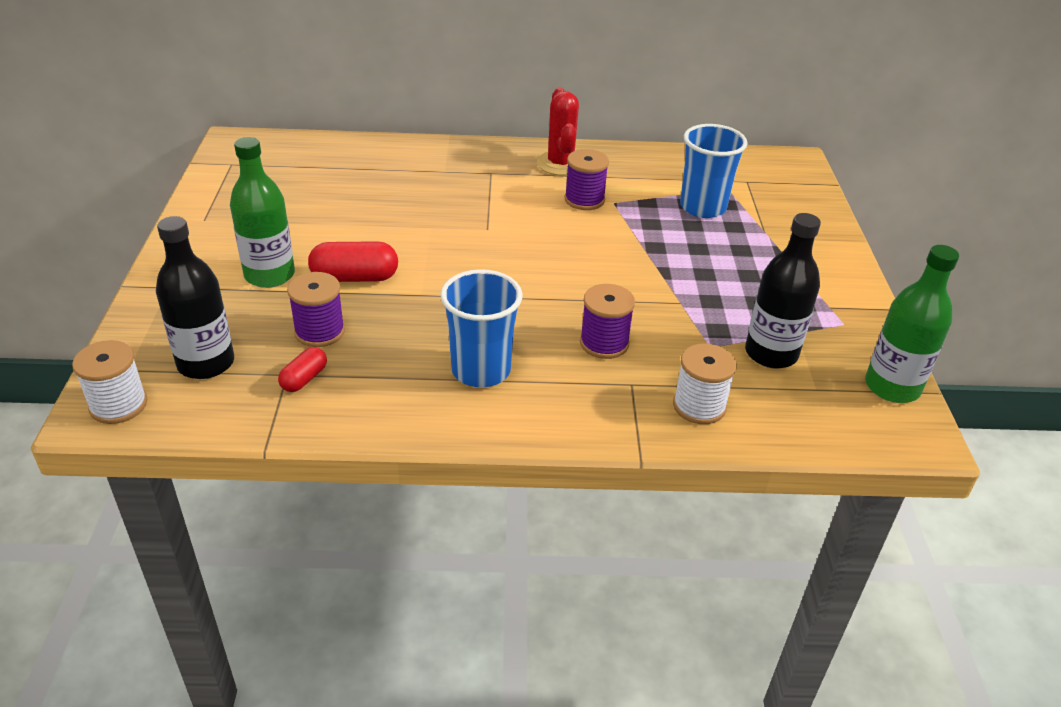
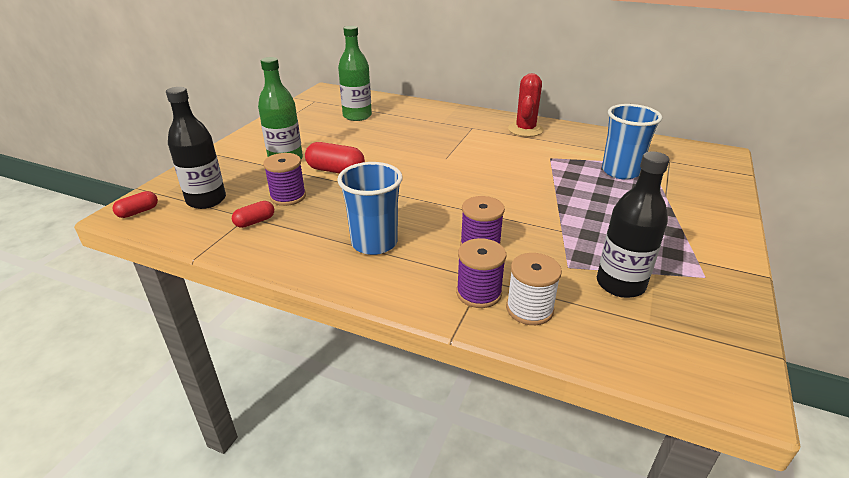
camera: 25 degrees right, 5 degrees down
white spool [72,340,147,424] -> red capsule [113,191,158,218]
purple spool [564,149,609,210] -> purple spool moved to [456,238,506,308]
green bottle [865,245,959,403] -> green bottle moved to [338,26,372,121]

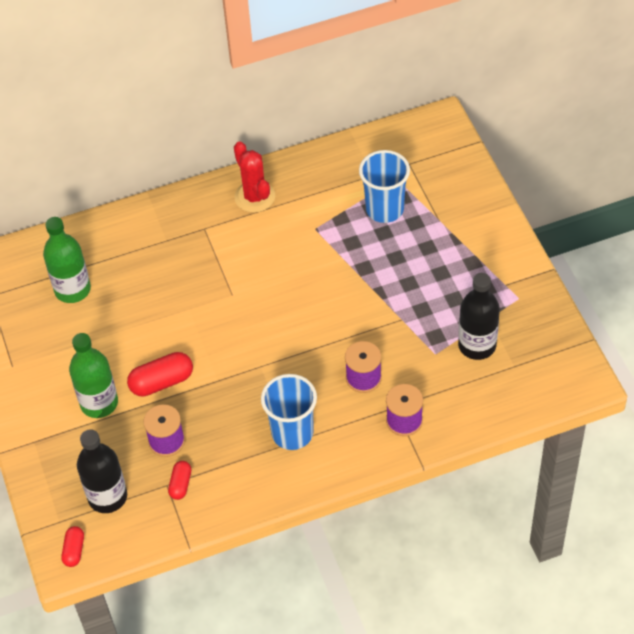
camera: 40 degrees left, 20 degrees up
white spool [506,253,562,325] -> none

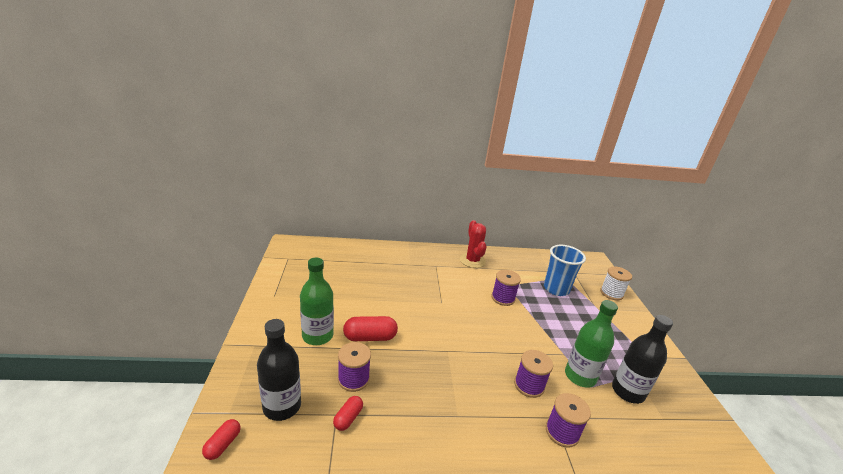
camera: 10 degrees right, 25 degrees down
green bottle [43,217,91,303] -> green bottle moved to [565,300,618,388]
blue cup [261,374,317,450] -> none
none -> purple spool [491,270,521,306]
none -> white spool [600,266,632,300]

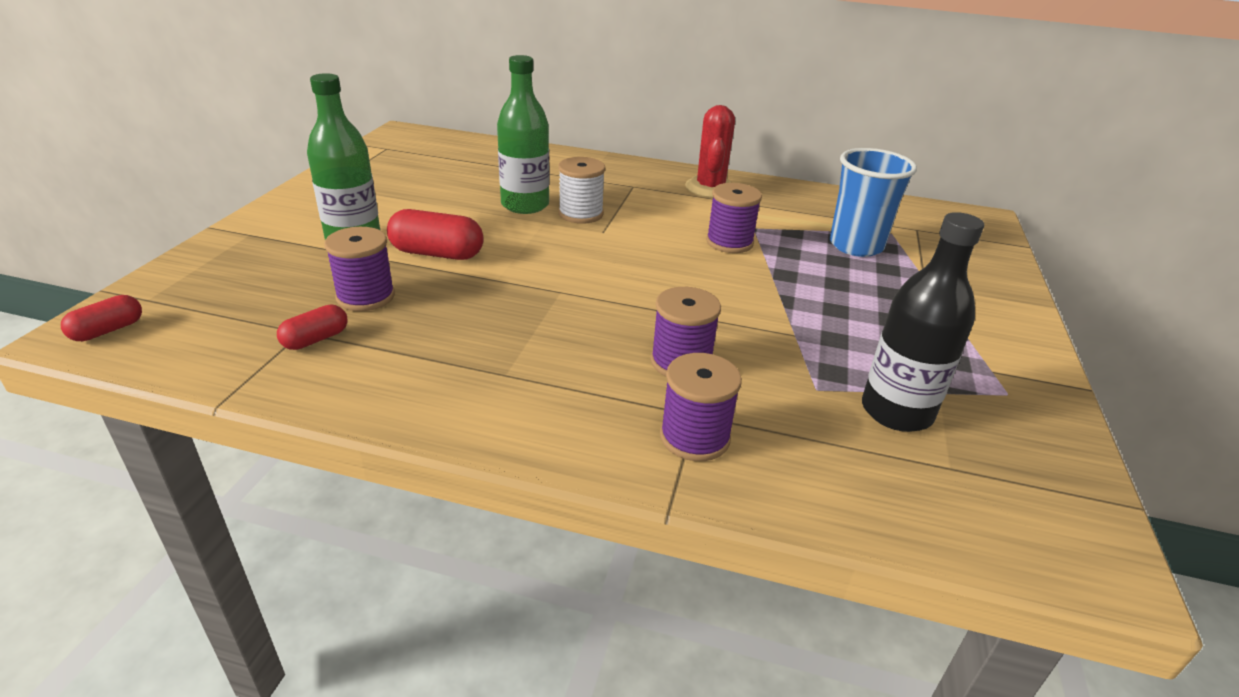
camera: 20 degrees right, 5 degrees up
black bottle [257,319,301,421] -> none
green bottle [565,300,618,388] -> green bottle moved to [497,55,549,214]
white spool [600,266,632,300] -> white spool moved to [558,157,605,224]

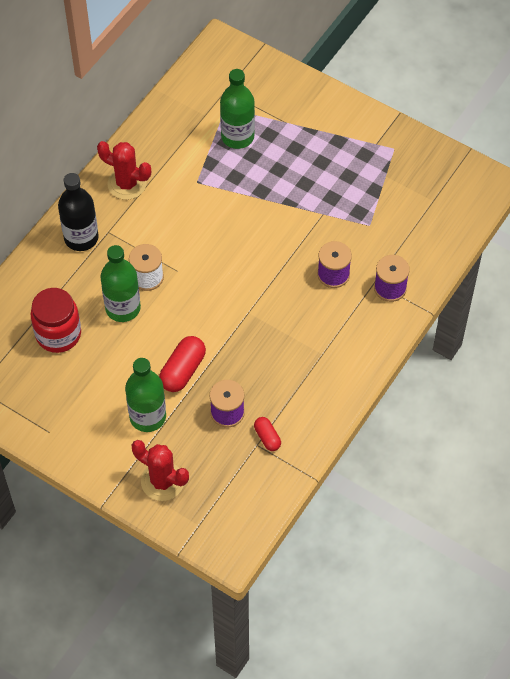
camera: 70 degrees left, 25 degrees up
red capsule [61,295,142,341] -> none
purple spool [706,183,762,253] -> none
blue cup [830,148,917,257] -> green bottle [220,69,255,149]
black bottle [862,212,984,432] -> black bottle moved to [58,173,99,251]
none -> red jar [31,288,81,353]
none -> red cactus [132,440,189,501]

